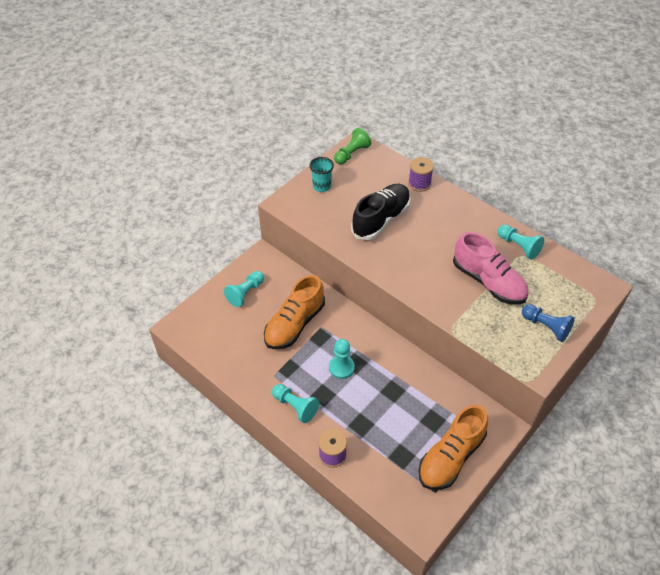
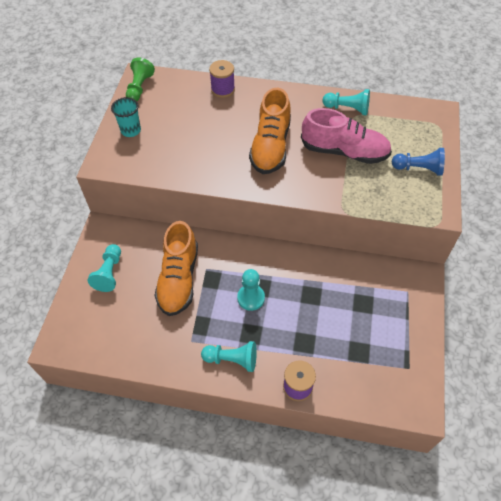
camera: 30 degrees left, 5 degrees up
black shoe [351,184,411,240] -> none
orange shoe [418,405,488,490] -> orange shoe moved to [249,88,291,174]

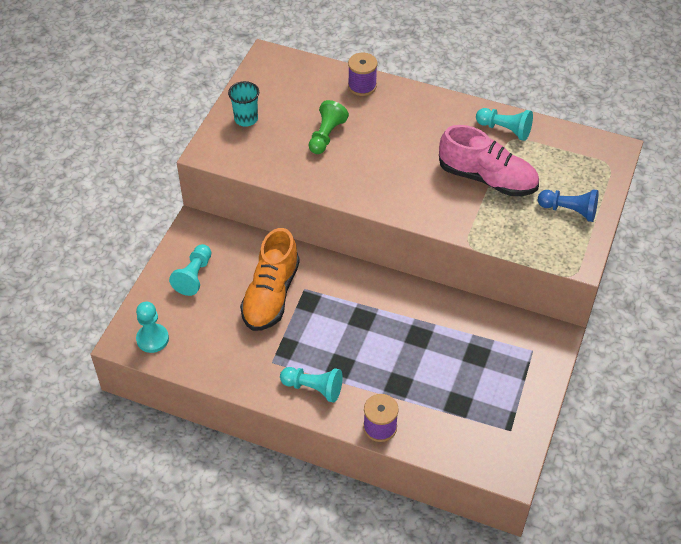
camera: 10 degrees right, 5 degrees down
green pawn [126,58,155,101] -> green pawn moved to [308,100,349,154]
turquoise pawn [237,269,265,311] -> turquoise pawn moved to [136,302,169,353]
orange shoe [249,88,291,174] -> none

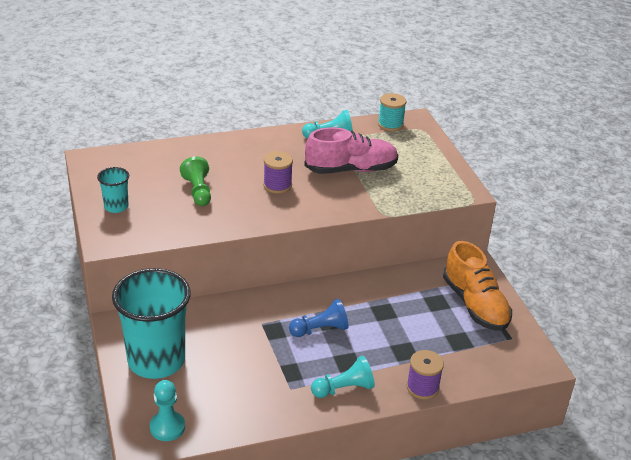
camera: 40 degrees left, 15 degrees down
turquoise pawn [169,244,211,296] -> turquoise cup [112,268,191,379]
orange shoe [240,228,300,331] -> orange shoe moved to [443,241,512,331]
purple spool [348,53,377,96] -> purple spool moved to [263,151,293,194]
blue pawn [538,189,599,222] -> blue pawn moved to [289,299,348,337]
none -> turquoise spool [378,93,407,131]

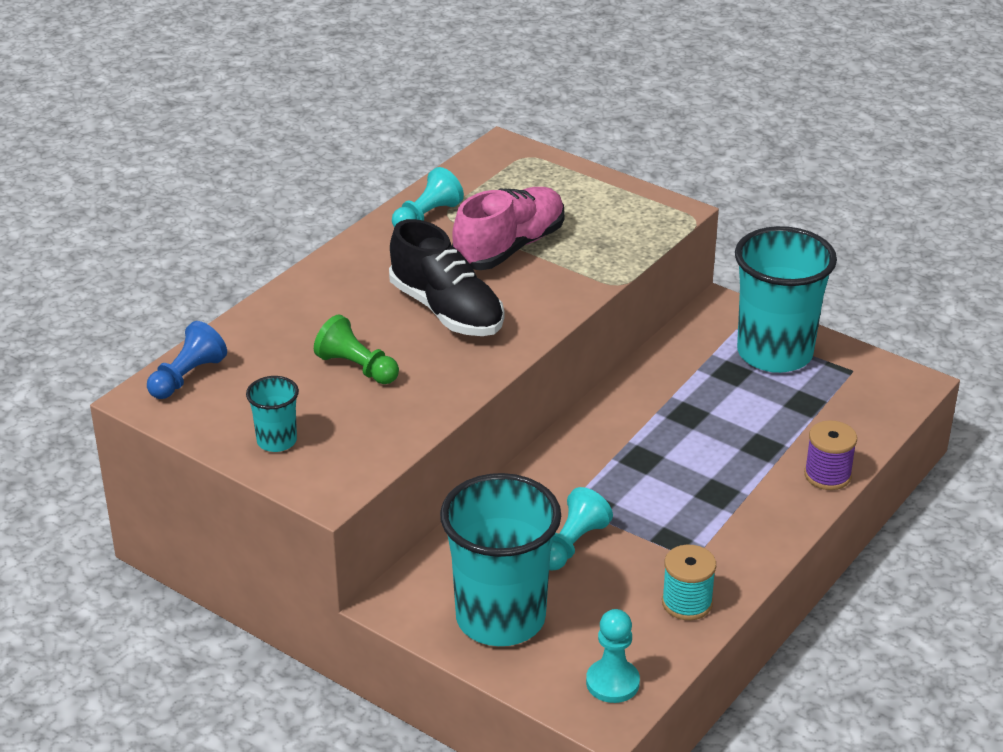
camera: 35 degrees left, 0 degrees up
purple spool [263,151,293,194] -> black shoe [389,219,504,336]
blue pawn [289,299,348,337] -> blue pawn moved to [147,321,227,399]
turquoise pawn [311,356,375,398] -> turquoise pawn moved to [549,487,613,571]
turquoise spool [378,93,407,131] -> turquoise spool moved to [662,545,716,620]
orange shoe [443,241,512,331] -> turquoise cup [735,226,837,373]

